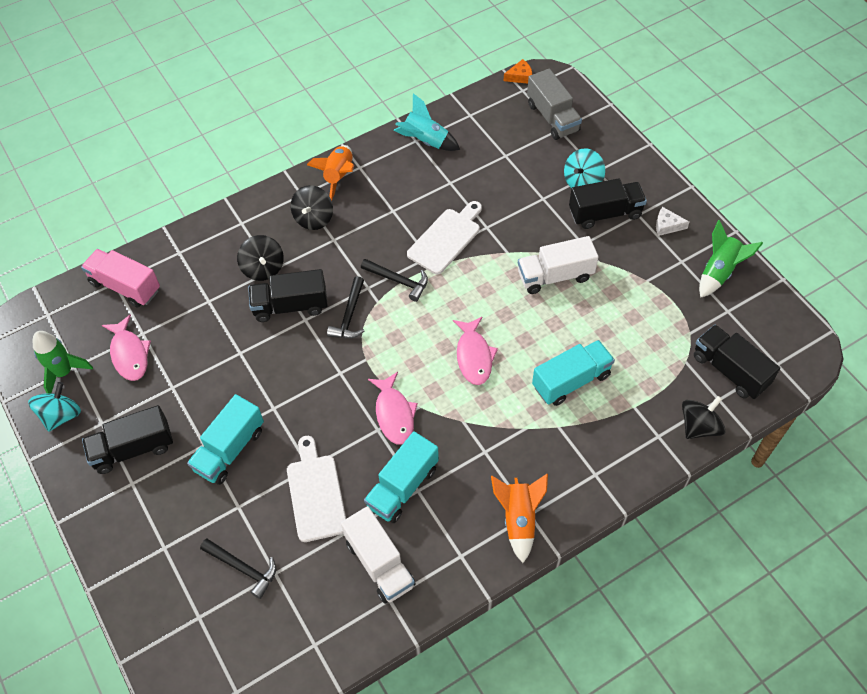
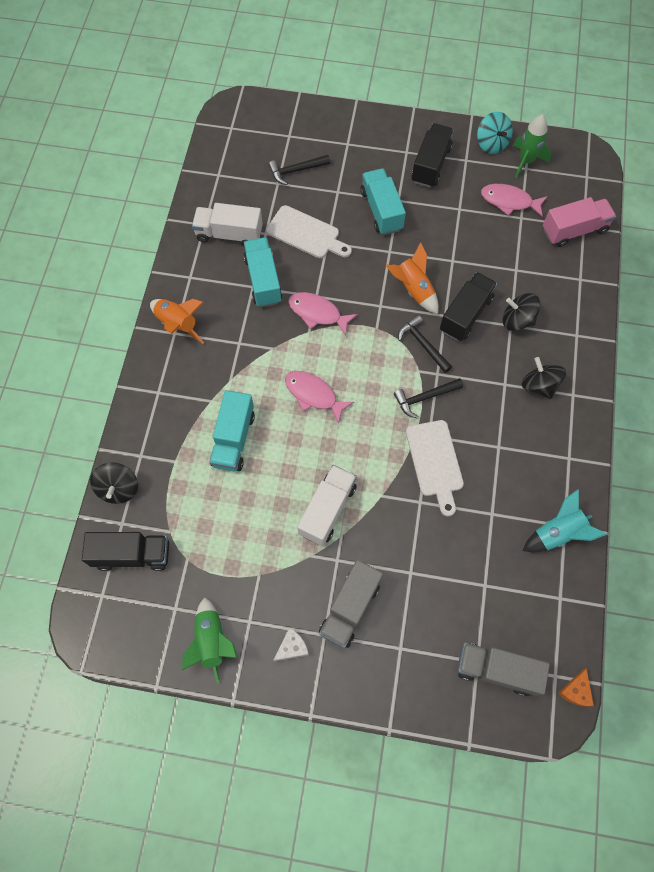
camera: 130 degrees right, 10 degrees up
orange rocket [307,145,354,201] -> orange rocket moved to [385,242,439,314]
turquoise spinning top [564,148,605,188] -> none
black truck [569,178,647,229] -> grey truck [319,560,383,648]

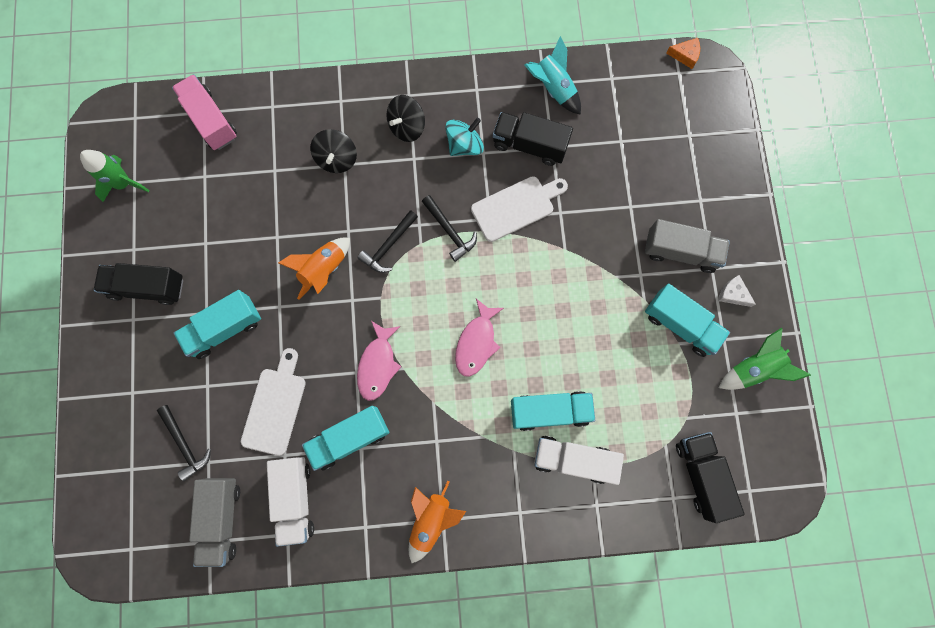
camera: 105 degrees left, 10 degrees up
black spinning top [90,462,138,504] -> none
white truck [297,465,357,546] -> white truck moved to [534,436,624,485]
black truck [440,272,497,341] -> black truck moved to [493,112,573,166]
grey truck [457,642,550,696] -> grey truck moved to [189,478,240,567]
turquoise spinning top [477,112,513,154] -> turquoise spinning top moved to [445,118,484,156]
pink fish [481,184,548,217] -> none
none -> turquoise truck [645,284,730,357]

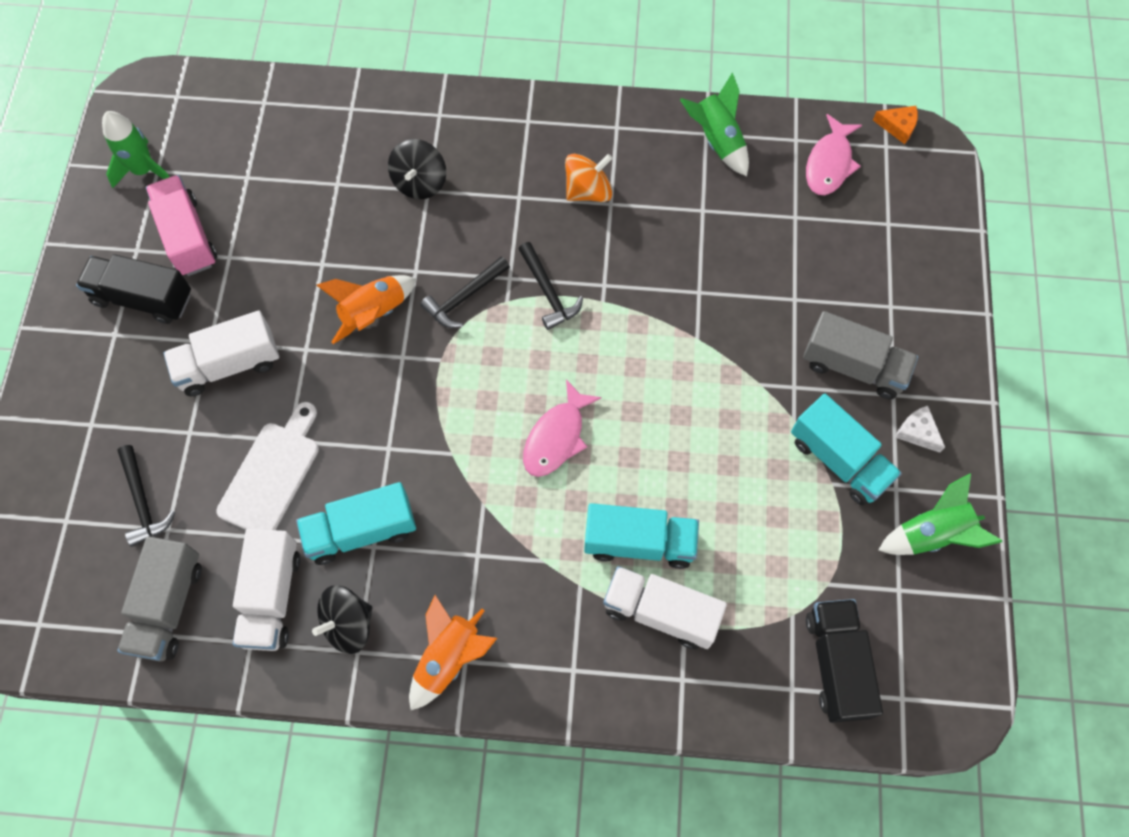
camera: 10 degrees right, 10 degrees down
pink truck [172,74,237,150] -> pink truck moved to [146,175,217,276]
turquoise truck [173,290,261,359] -> white truck [163,311,279,396]
pink fish [357,321,402,401] -> pink fish moved to [806,114,862,195]
black spinning top [386,95,425,142] -> black spinning top moved to [312,585,372,654]
turquoise spinning top [445,118,484,156] -> orange spinning top [565,154,613,202]
white cutting board [471,176,568,242] -> none
black truck [493,112,573,166] -> none
turquoise rocket [524,36,581,115] -> green rocket [680,72,749,176]

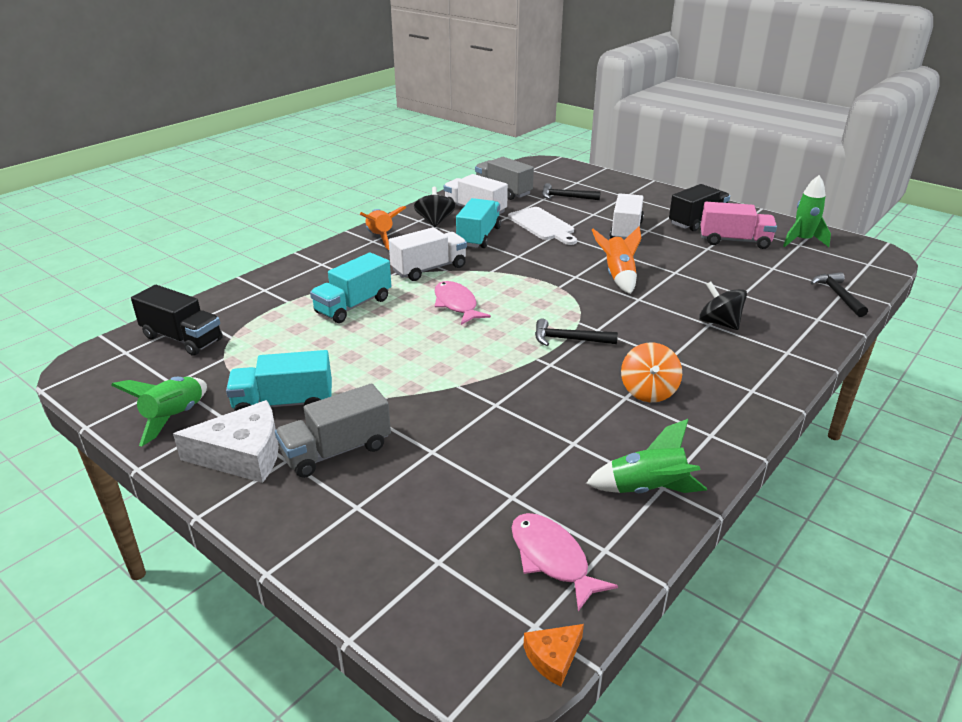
camera: 125 degrees right, 35 degrees down
black hammer [420,256,510,328] -> black hammer moved to [811,272,868,317]
white truck [603,566,727,649] -> white truck moved to [389,227,467,281]
white cheese [895,406,945,453] -> white cheese [173,400,279,483], size x2.06

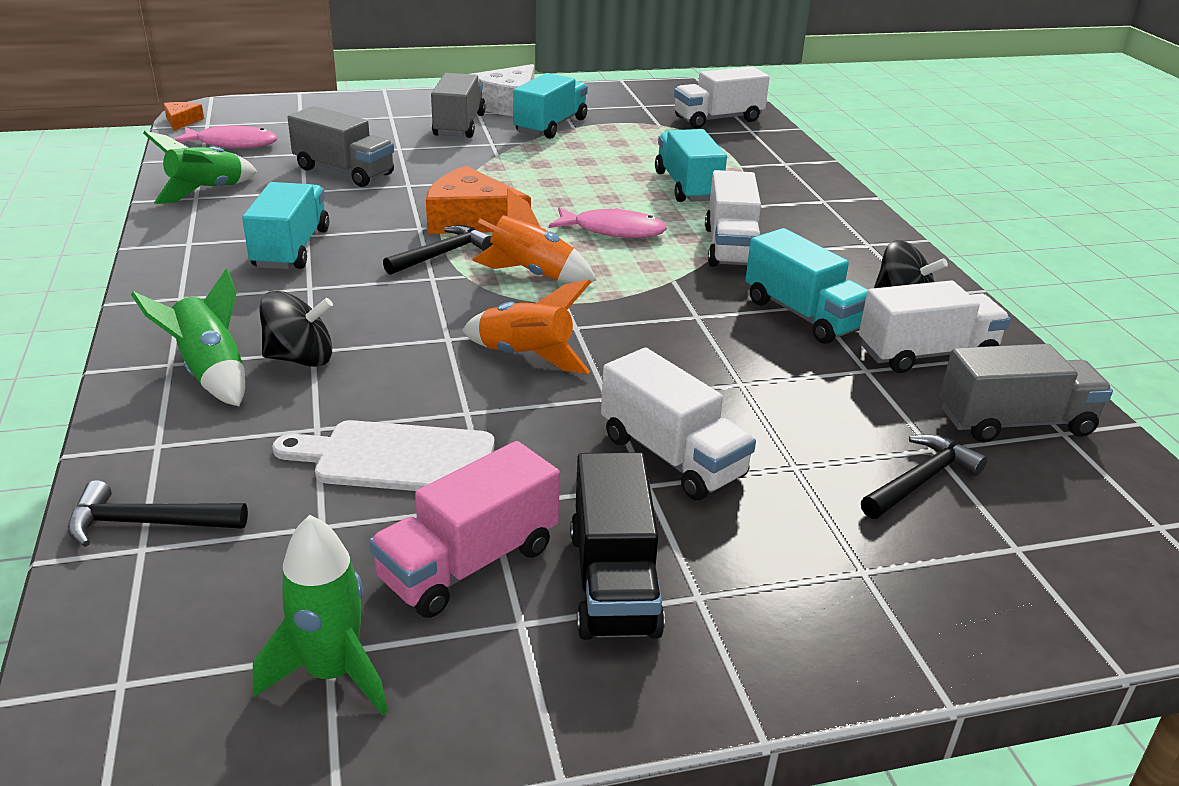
camera: 125 degrees right, 0 degrees up
green rocket [111,377,207,446] -> green rocket moved to [131,269,245,406]
black truck [131,285,223,356] -> white truck [674,66,770,129]
orange rocket [360,206,406,250] -> orange rocket moved to [472,188,597,283]
white cutting board [508,207,577,245] -> white cutting board moved to [272,420,495,491]
orange spinning top [621,342,682,402] -> turquoise truck [242,182,329,269]
black hammer [811,272,868,317] -> black hammer turned 150 degrees clockwise [68,480,248,547]
none -> grey truck [288,106,394,187]
none -> orange cheese [426,166,531,234]

